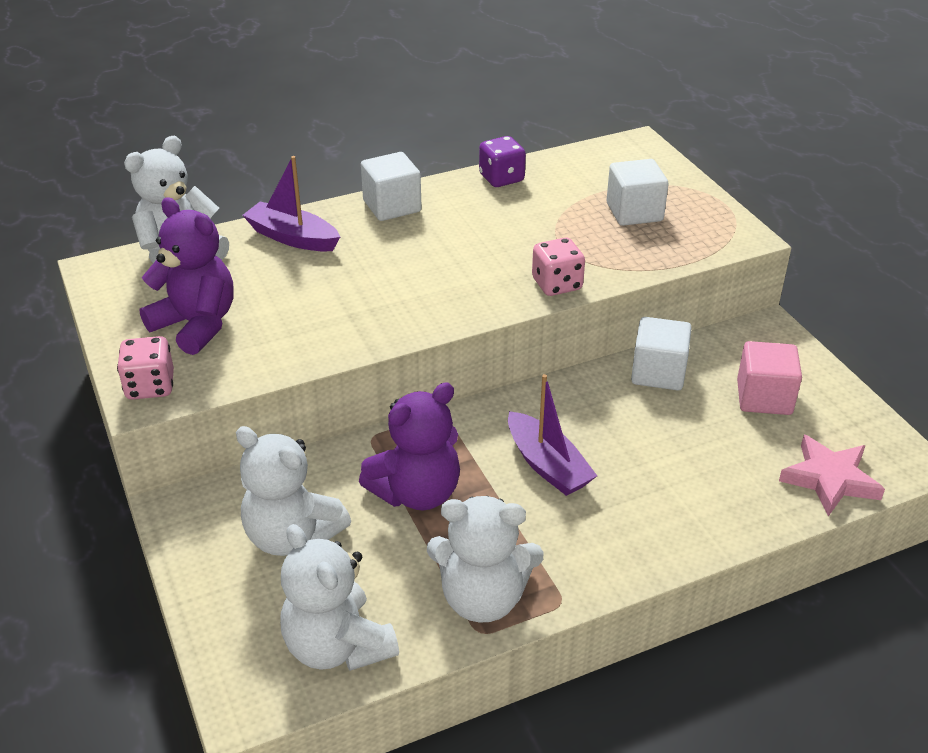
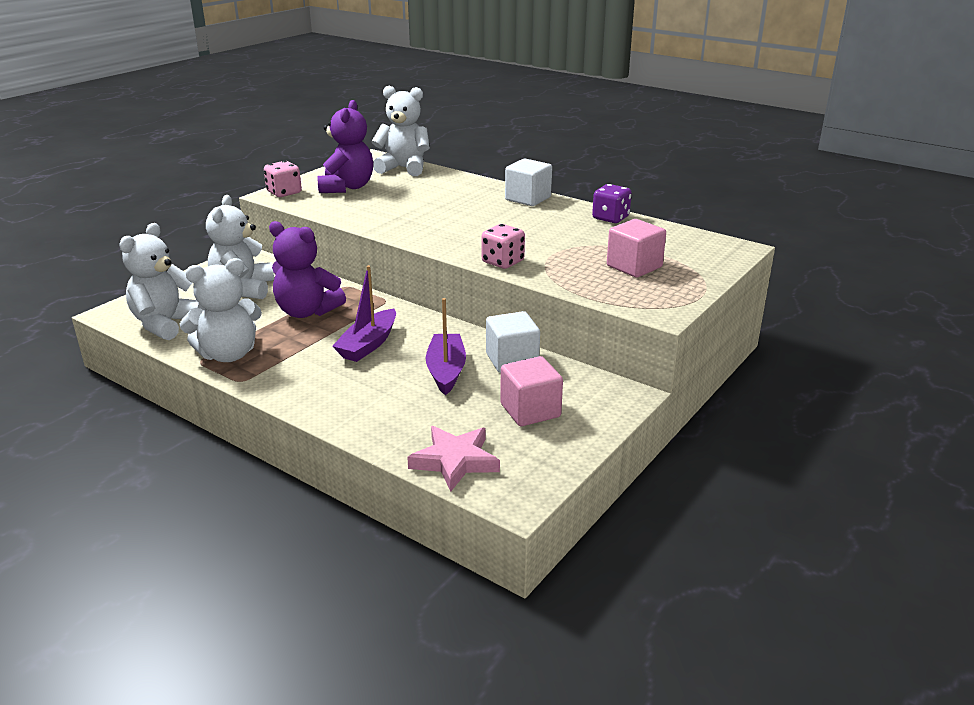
camera: 60 degrees right, 10 degrees down
purple boat [243,156,340,252] -> purple boat moved to [426,298,466,395]
white teddy bear [427,496,544,623] -> white teddy bear turned 90 degrees counterclockwise [180,258,262,362]
white cube [607,159,669,226] -> pink cube [607,219,666,278]

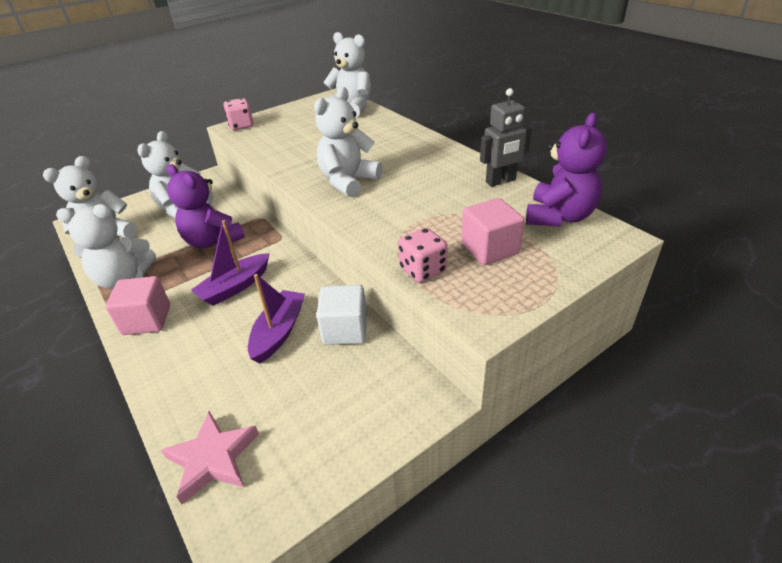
camera: 20 degrees right, 10 degrees up
purple teddy bear [317,100,373,193] -> purple teddy bear moved to [526,113,607,227]
pink dice [481,224,525,269] -> pink dice moved to [398,228,448,282]
pink cube [500,356,563,426] -> pink cube moved to [105,276,170,335]
white cube [505,159,552,206] -> none
purple dice [592,184,632,223] -> grey robot [480,88,532,187]
none -> white teddy bear [314,87,382,197]

